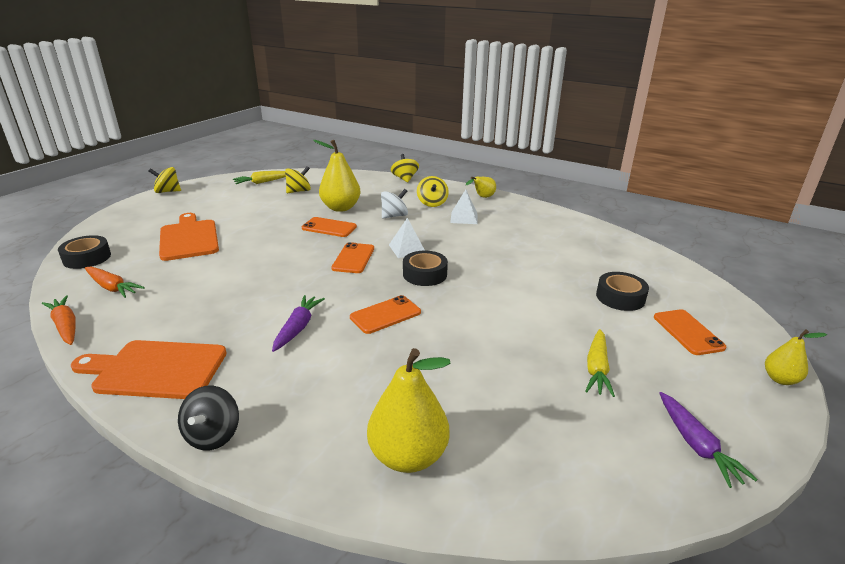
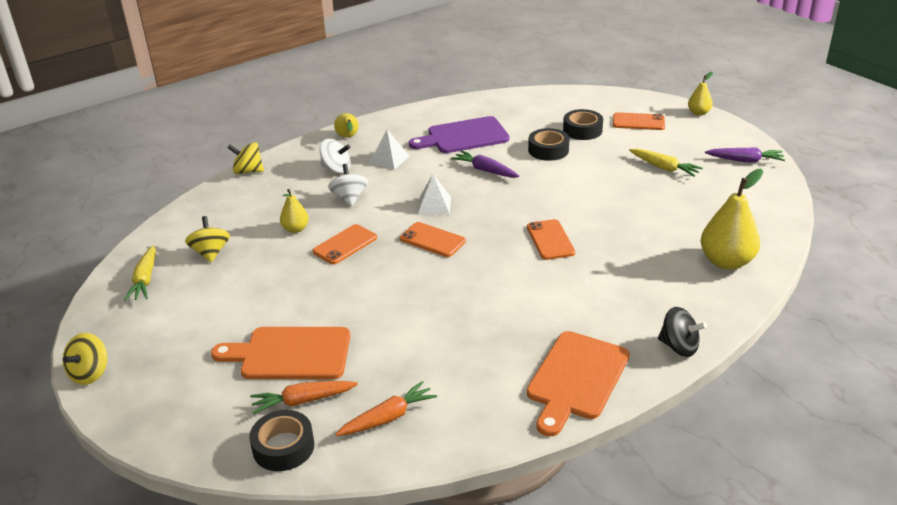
camera: 65 degrees left, 5 degrees up
orange carrot [42,295,75,345] -> orange carrot moved to [250,381,358,415]
purple carrot [272,295,325,352] -> purple carrot moved to [451,150,519,178]
yellow pear [313,140,360,212] -> yellow pear [280,189,309,233], size x0.54
black tape [403,251,448,286] -> black tape moved to [528,128,570,161]
yellow spinning top [417,176,449,207] -> white spinning top [320,139,351,173]
none -> purple cutting board [409,116,510,153]

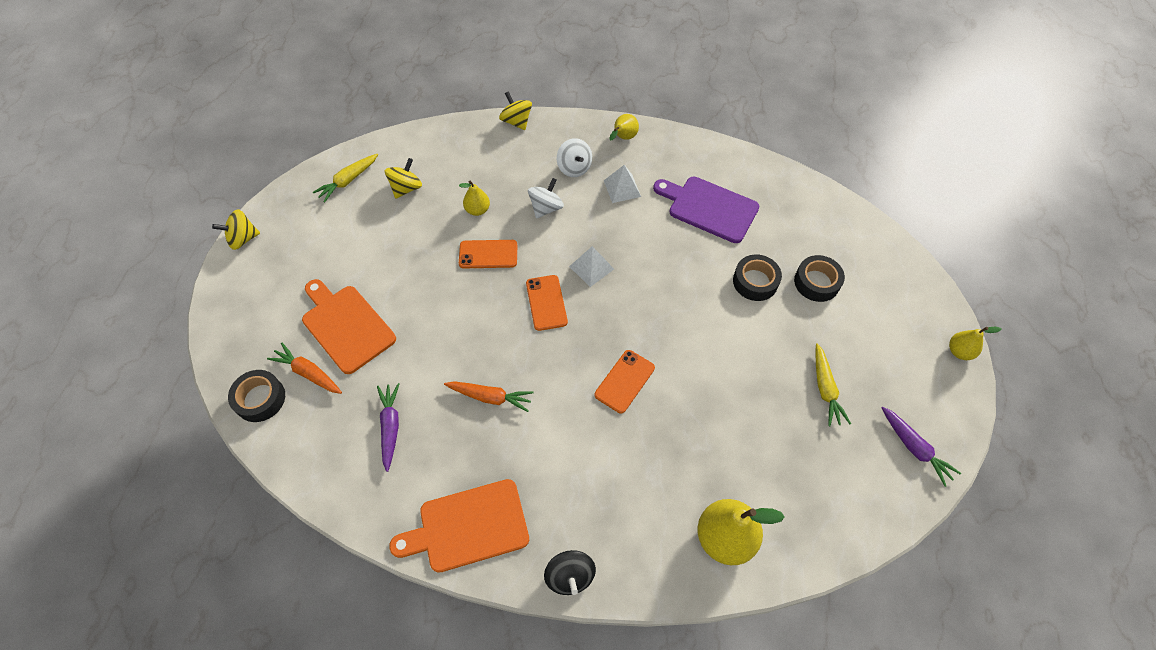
camera: 45 degrees right, 25 degrees up
orange carrot [335,381,437,436] -> orange carrot moved to [444,381,534,412]
purple carrot [451,150,519,178] -> purple carrot moved to [377,383,399,472]
orange phone [613,112,665,130] -> none

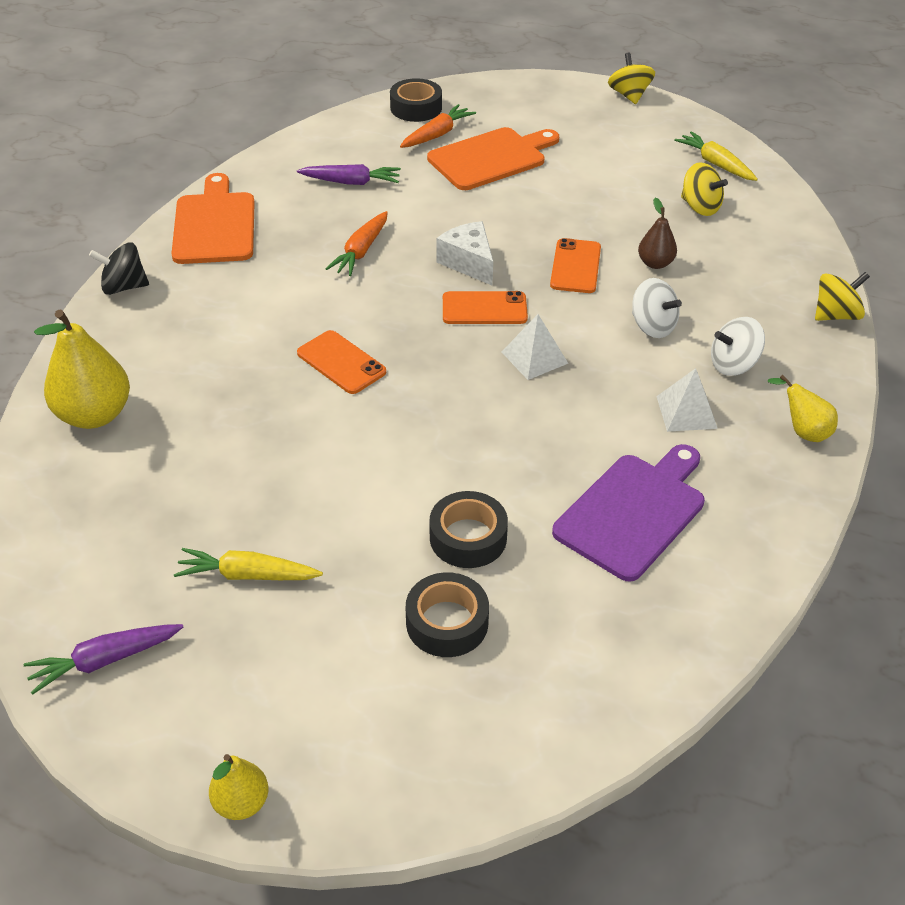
camera: 100 degrees right, 15 degrees down
yellow pear [459,181,490,216] -> brown pear [638,197,677,269]
none -> white cheese [437,221,493,285]

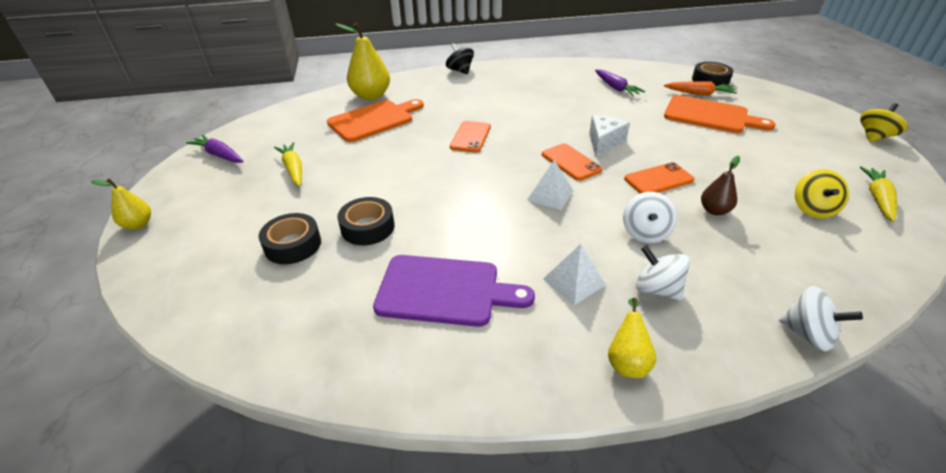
camera: 60 degrees right, 5 degrees down
orange cutting board [171,173,255,264] -> orange cutting board moved to [327,99,424,142]
orange carrot [325,211,388,276] -> none
yellow spinning top [815,272,870,321] -> white spinning top [779,286,863,351]

